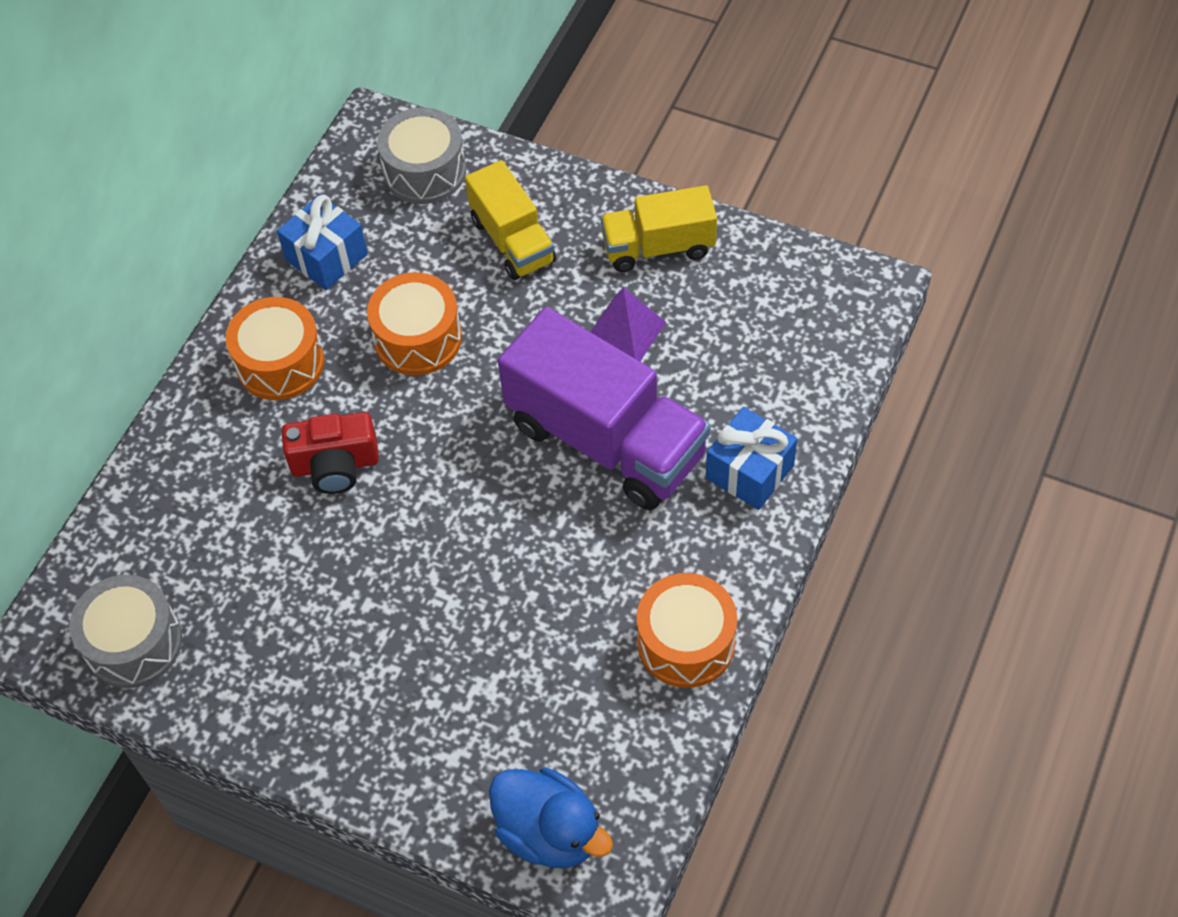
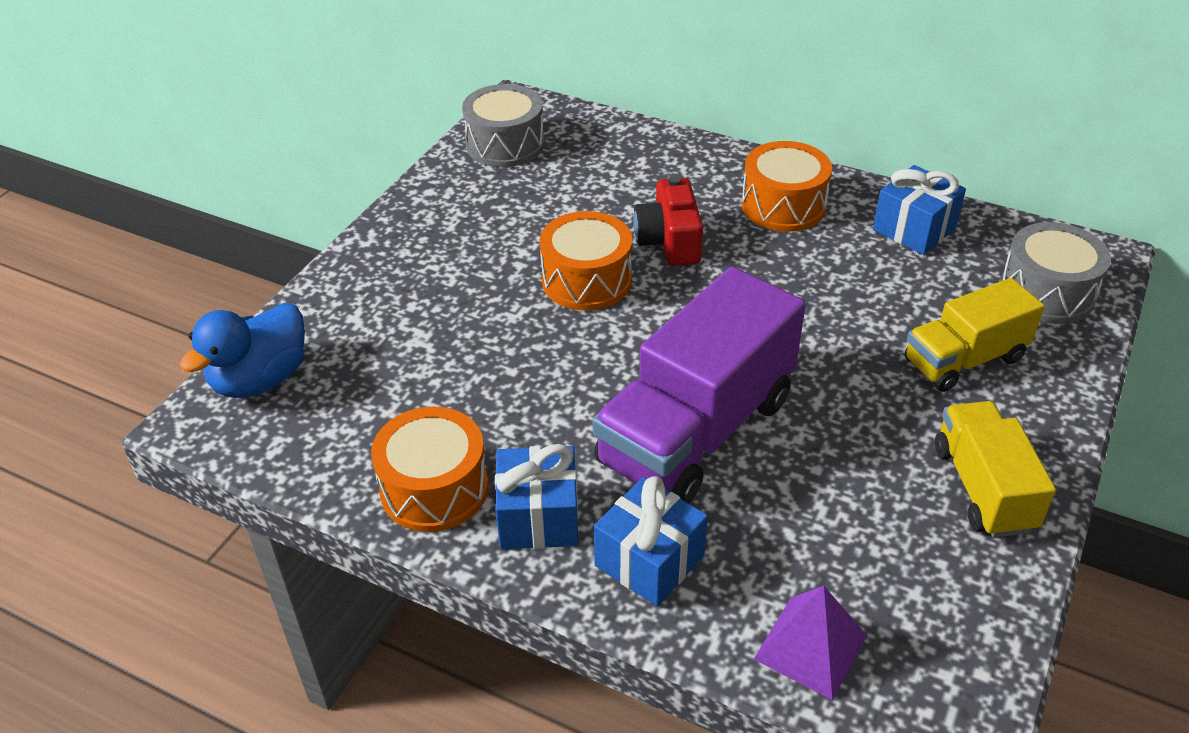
camera: 90 degrees right, 15 degrees down
orange drum [367,273,462,375] -> orange drum moved to [540,211,632,311]
purple pyramid [590,287,666,361] -> purple pyramid moved to [754,586,867,700]
none -> blue gift [495,444,578,549]

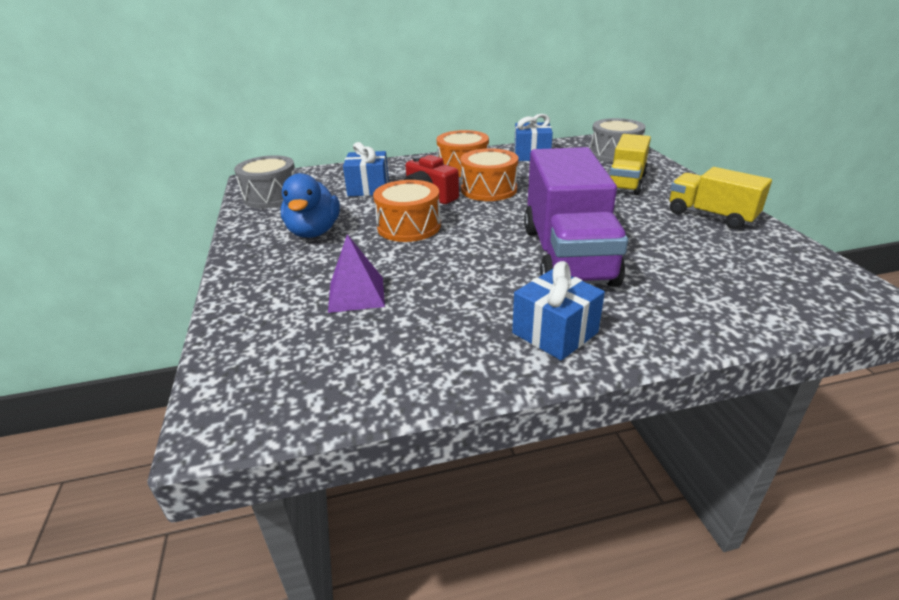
camera: 40 degrees left, 10 degrees down
blue duck [180,303,305,398] -> blue duck moved to [281,173,340,238]
orange drum [371,407,488,532] -> orange drum moved to [460,148,518,201]
blue gift [594,476,708,606] -> blue gift moved to [343,142,389,196]
purple pyramid [754,586,867,700] -> purple pyramid moved to [328,234,385,313]

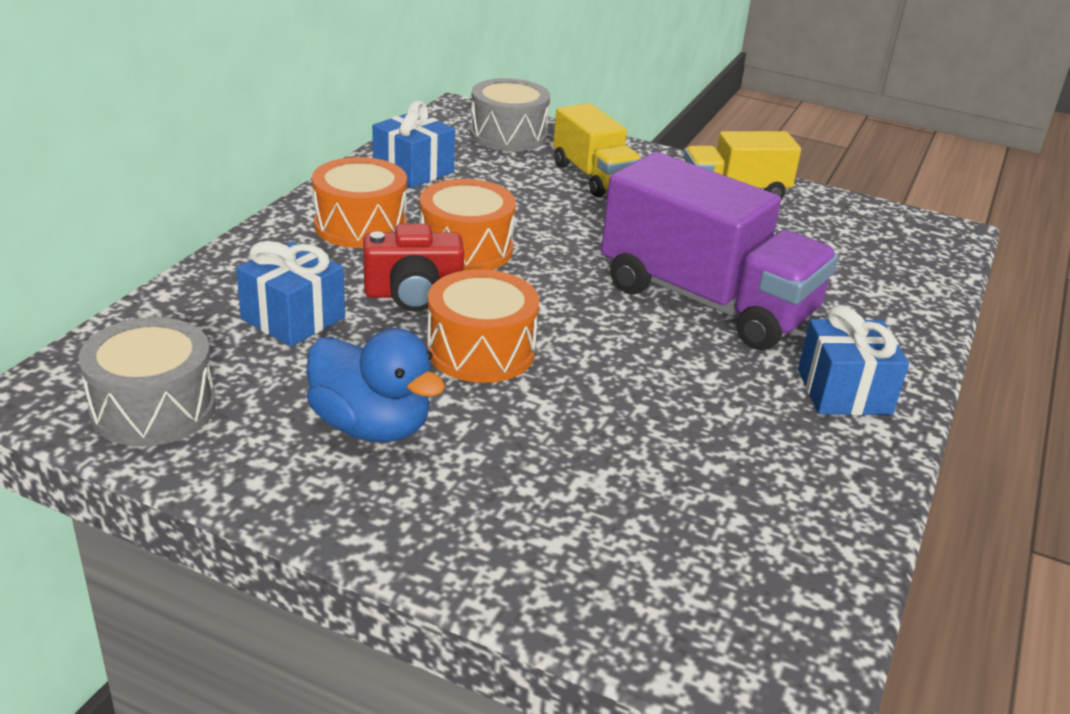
camera: 55 degrees left, 0 degrees up
purple pyramid [328,234,385,313] -> none

